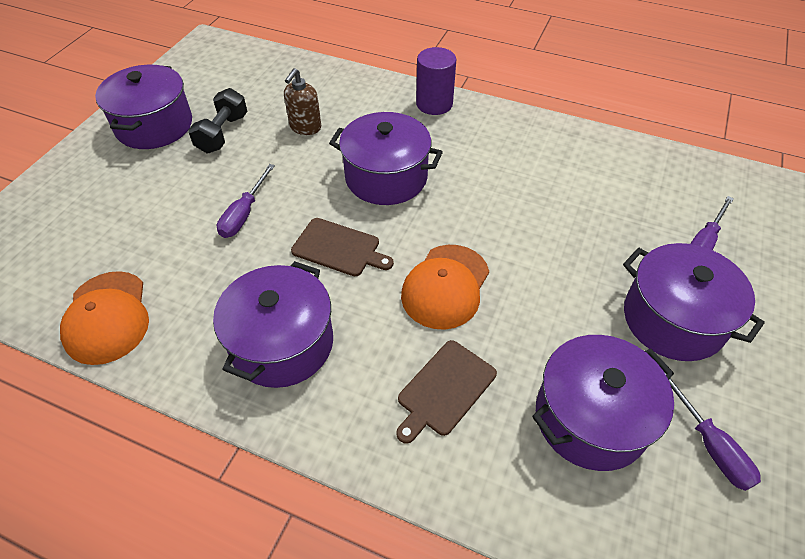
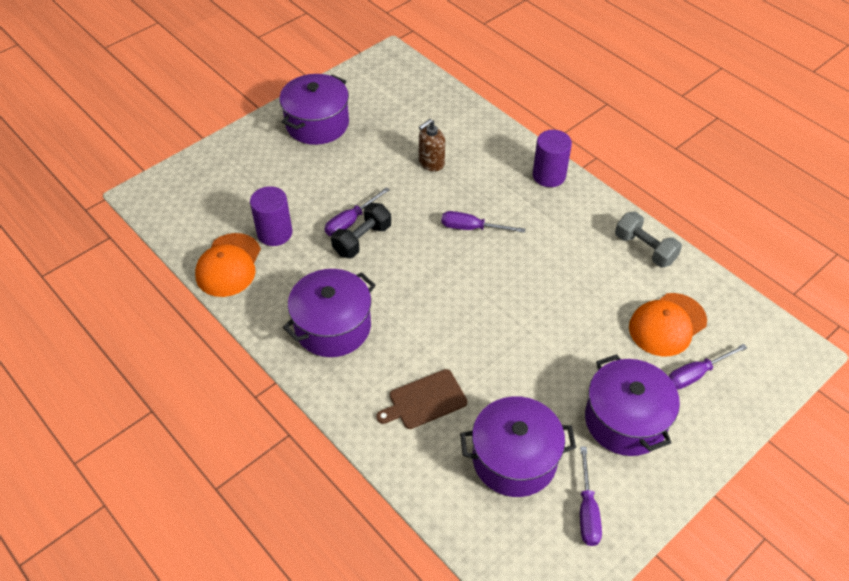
camera: 25 degrees right, 0 degrees up
black dumbbell [188,88,248,153] -> black dumbbell moved to [331,203,391,258]
brown cutting board [291,218,394,276] -> none
purple pot [329,112,443,205] -> purple screwdriver [442,211,525,233]
orange cap [401,245,489,330] -> orange cap moved to [629,293,707,356]
none -> purple cylinder [250,186,292,246]
none -> grey dumbbell [615,212,682,267]

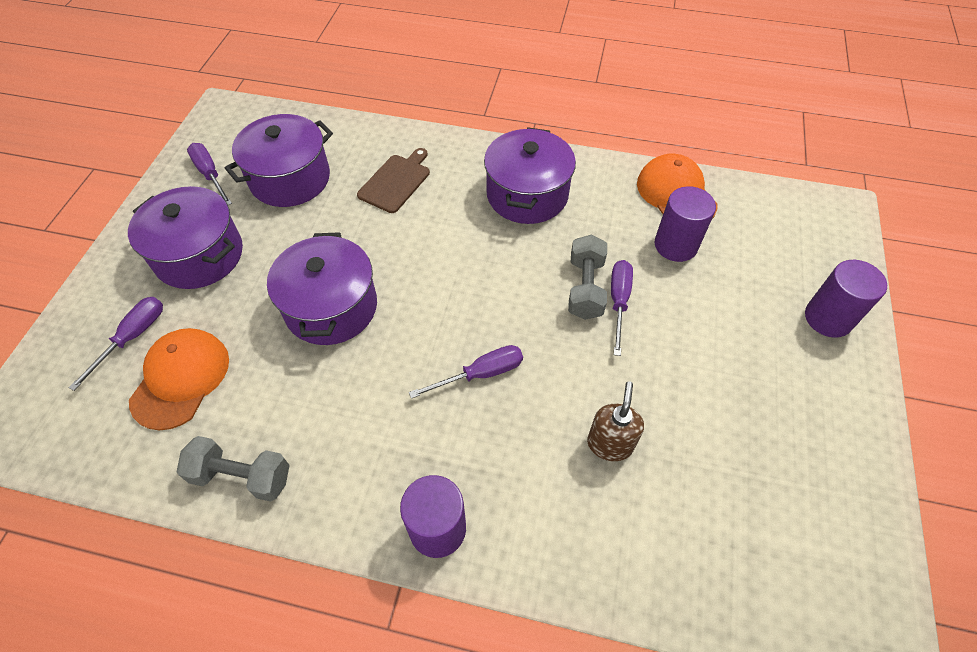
camera: 145 degrees right, 5 degrees up
purple pot [280,74,349,145] -> purple pot moved to [267,232,377,345]
black dumbbell [331,203,391,258] -> grey dumbbell [568,235,607,320]
none -> purple cylinder [805,260,887,338]

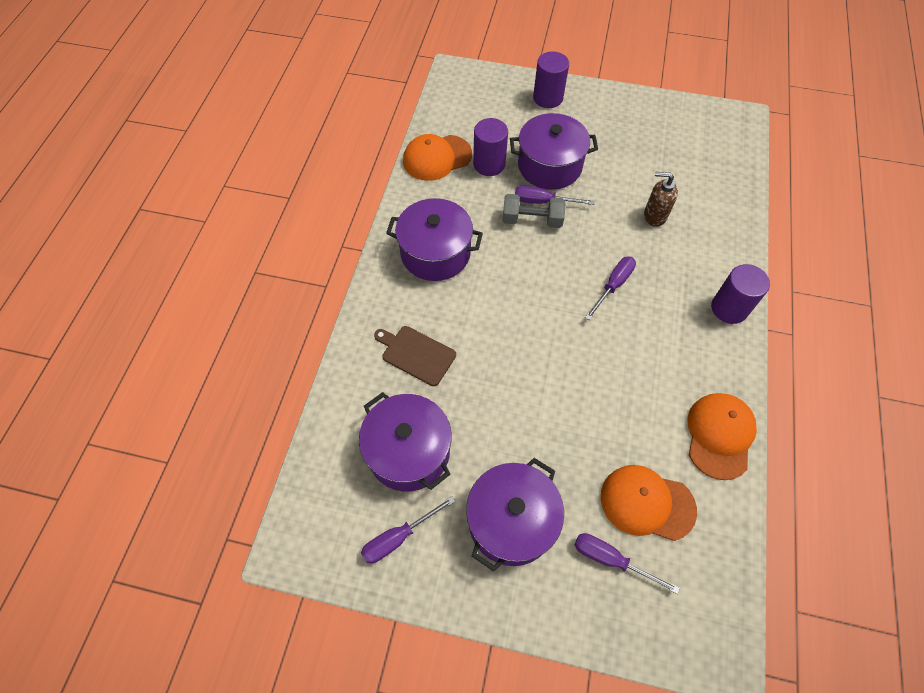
camera: 90 degrees left, 5 degrees up
grey dumbbell [177,436,290,502] -> orange cap [688,393,757,480]
purple pot [267,232,377,345] -> purple pot moved to [510,113,598,190]
purple screwdriver [409,345,523,399] -> purple screwdriver turned 60 degrees clockwise [585,256,636,320]

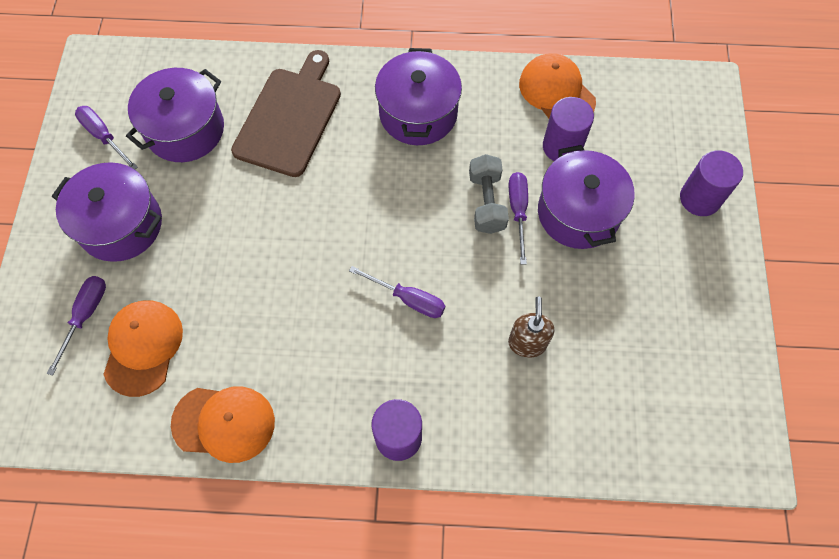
camera: 80 degrees right, 5 degrees up
brown cutting board [374,326,456,386] -> brown cutting board [231,50,341,177], size x1.68

